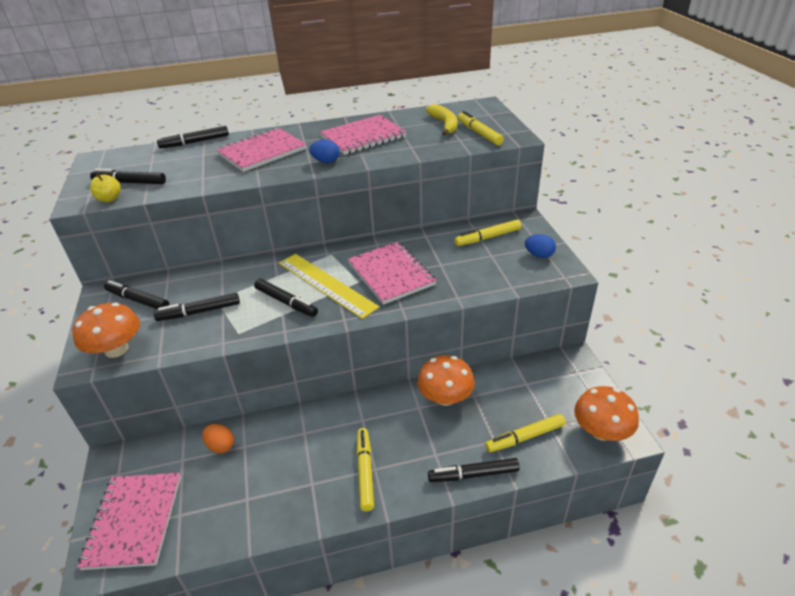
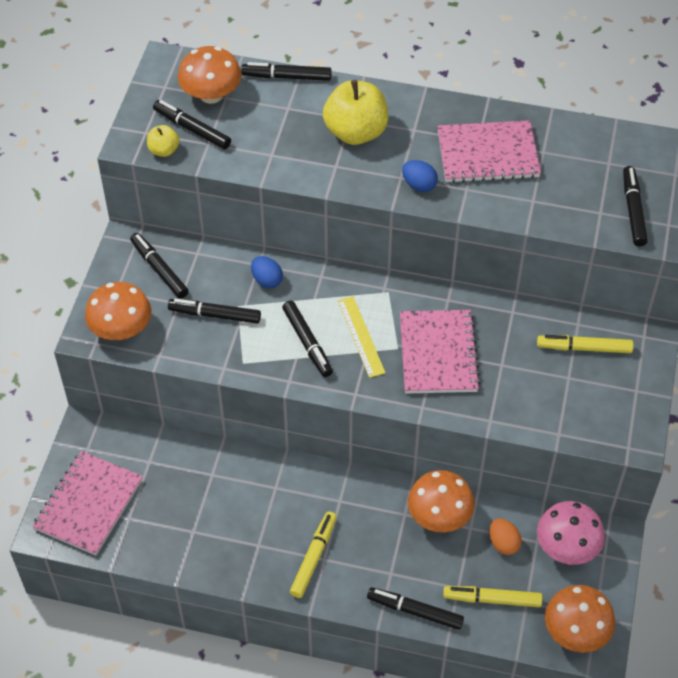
camera: 25 degrees right, 15 degrees up
orange egg [202,424,234,453] -> orange egg moved to [489,518,522,555]
pink notebook [216,128,307,172] -> yellow apple [323,80,389,145]
yellow ruler [279,254,379,319] -> yellow ruler [338,296,385,378], size x0.63
yellow banana [425,104,457,136] -> none
yellow marker [458,111,504,145] -> black marker [623,166,648,246]
blue egg [525,234,556,258] -> blue egg moved to [251,256,283,288]
none -> orange mushroom [178,46,242,104]
none -> pink mushroom [537,501,605,565]

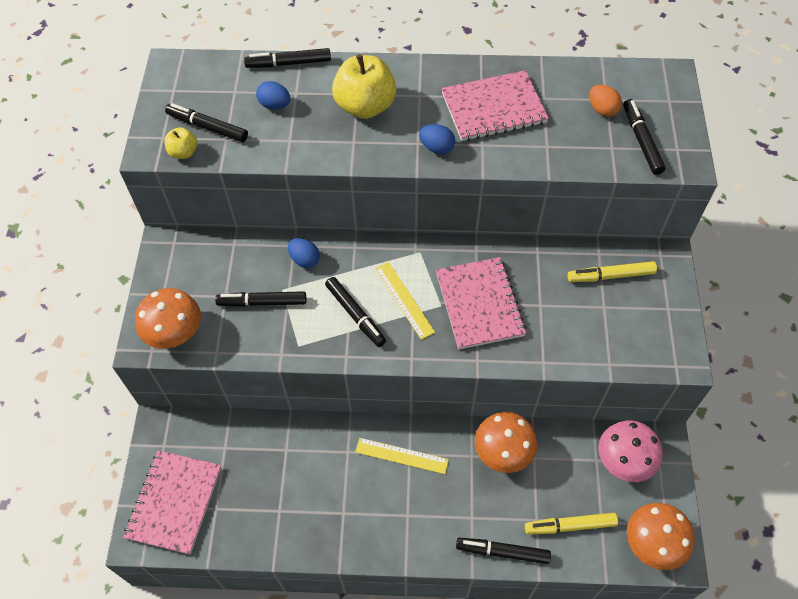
camera: 10 degrees left, 5 degrees up
black marker [130,233,188,298] -> none
orange mushroom [178,46,242,104] -> none
yellow marker [290,511,337,598] -> none
orange egg [489,518,522,555] -> orange egg moved to [589,85,622,117]
none -> blue egg [256,81,290,109]
none -> yellow ruler [355,438,449,474]

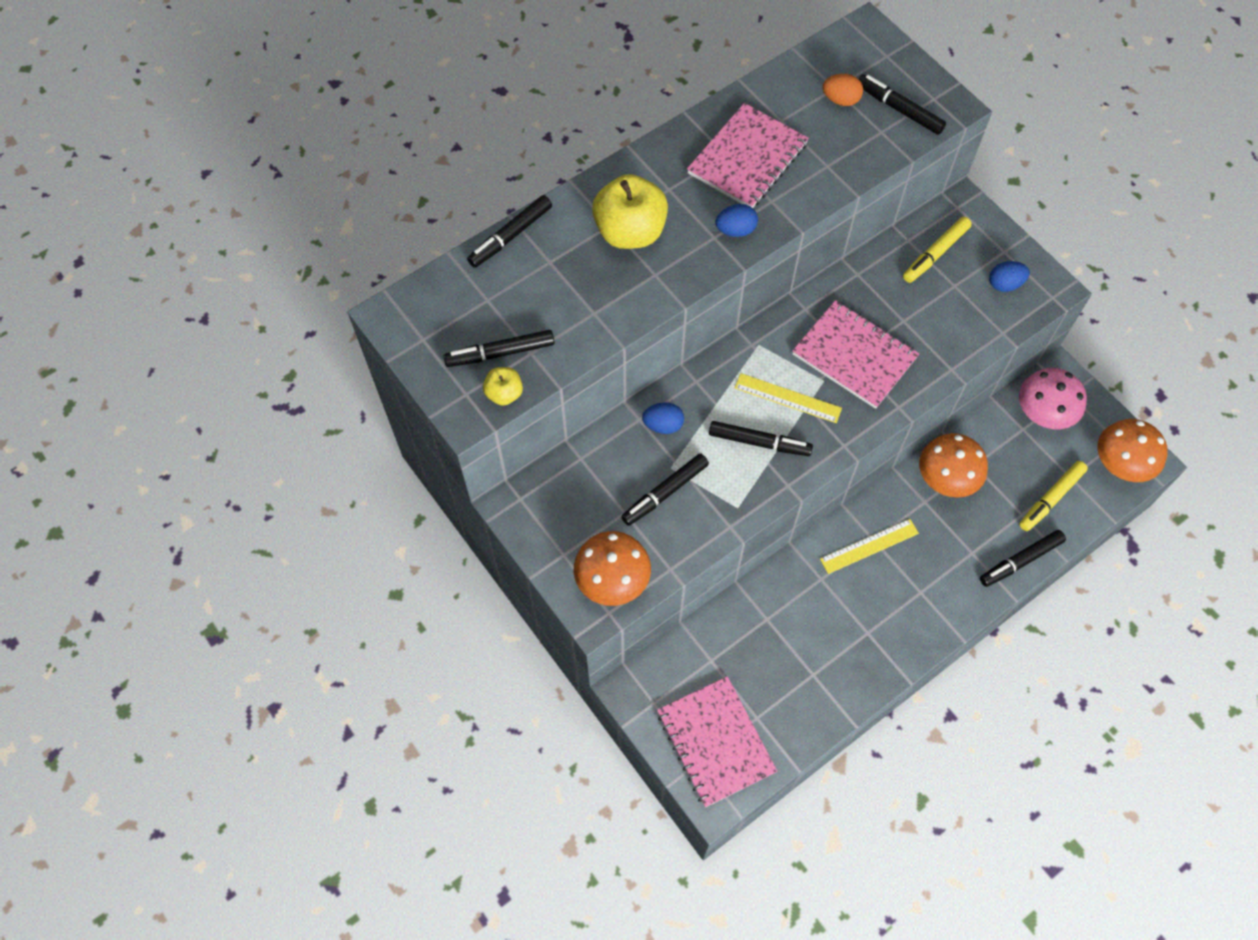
camera: 40 degrees left, 5 degrees up
blue egg [256,81,290,109] -> blue egg moved to [989,261,1030,292]

